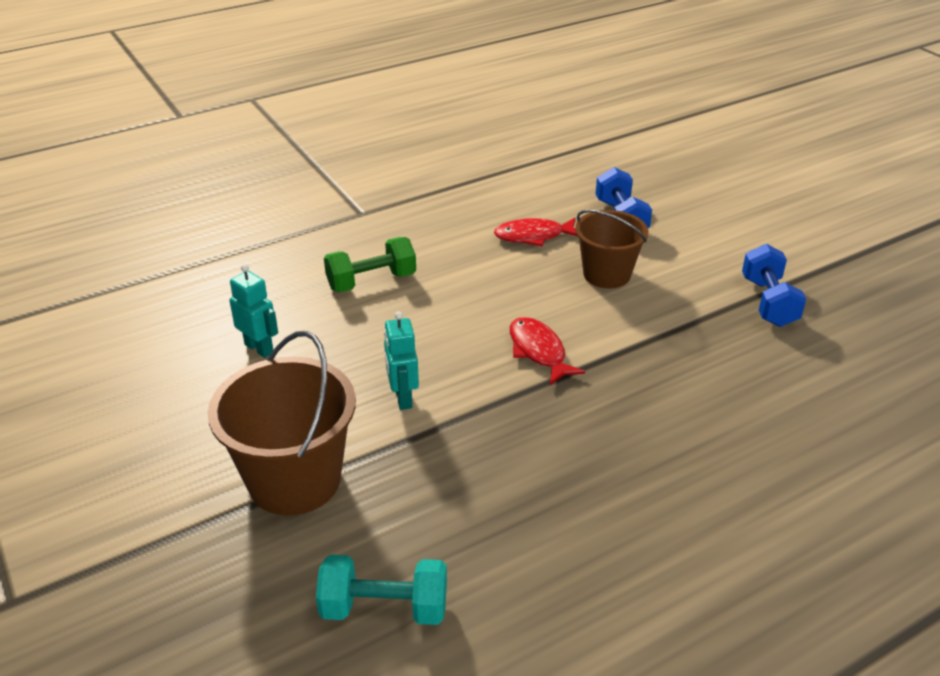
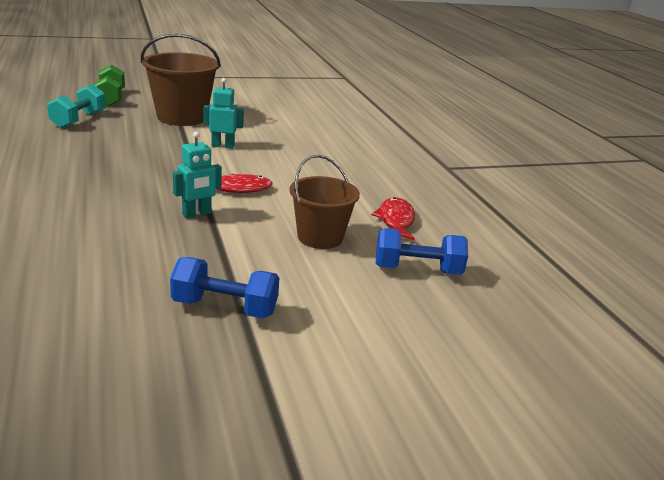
camera: 100 degrees right, 10 degrees down
turquoise robot [230,264,278,358] -> turquoise robot moved to [173,131,222,218]
green dumbbell [324,237,416,292] -> green dumbbell moved to [94,65,125,107]

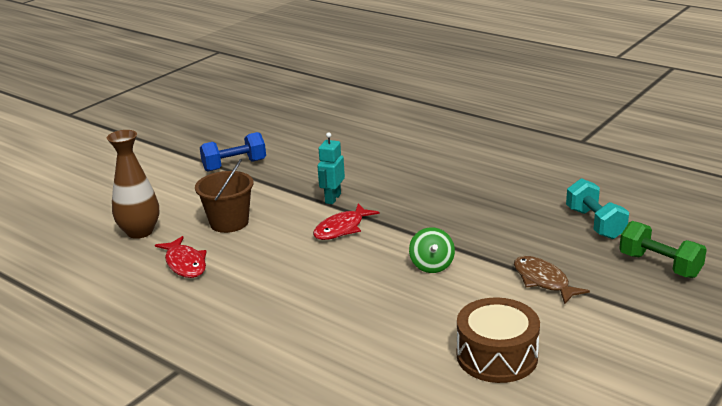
camera: 150 degrees right, 0 degrees up
brown bucket [141,34,221,126] -> brown fish [514,256,590,304]
turquoise robot [204,78,244,149] -> green spinning top [409,227,455,273]
blue dumbbell [376,228,468,275] -> brown vase [107,130,159,239]
none -> brown drum [457,297,540,383]

